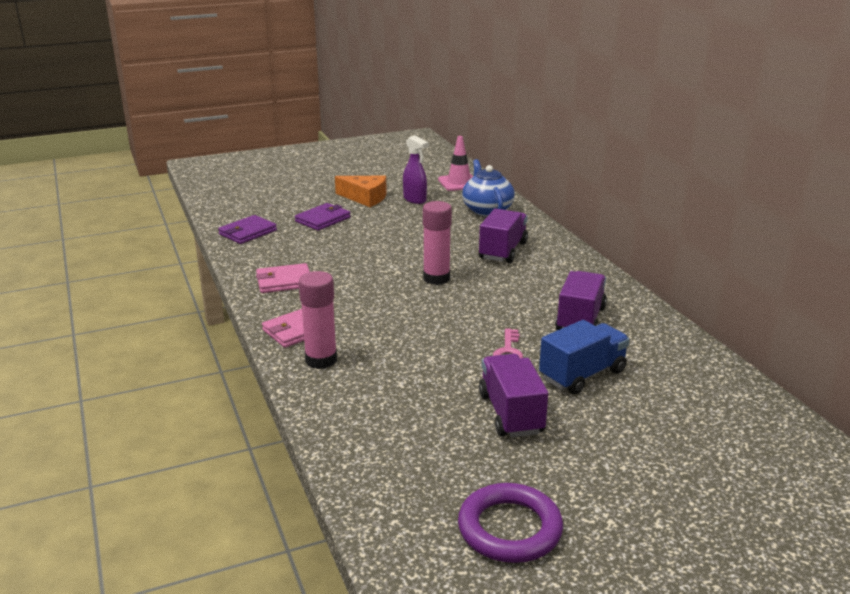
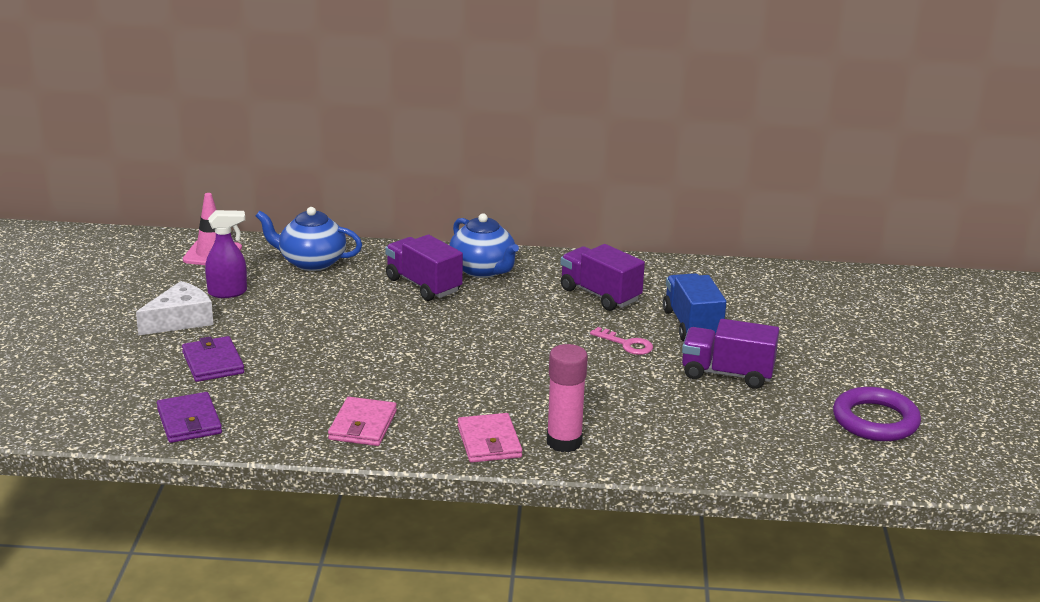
camera: 65 degrees left, 0 degrees up
orange cheese [335,176,387,207] -> white cheese [136,281,213,336]
pink glue stick [423,201,452,285] -> none
none -> blue teapot [449,213,519,278]

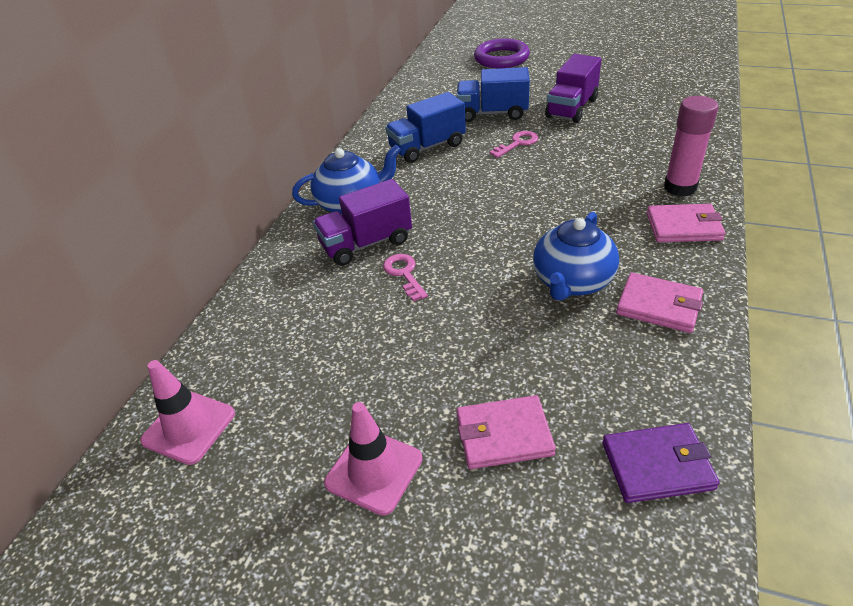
camera: 70 degrees left, 15 degrees up
white cheese [136,281,213,336] -> pink traffic cone [324,402,423,516]
purple wallet [182,336,244,382] -> pink wallet [456,395,556,469]
purple spray bottle [205,210,247,298] -> none
blue teapot [256,207,362,271] -> blue teapot moved to [533,212,619,301]
purple truck [560,244,645,311] -> blue truck [385,92,466,163]
purple ring [833,387,921,441] -> purple ring moved to [474,39,530,68]
none -> pink key [383,254,428,302]

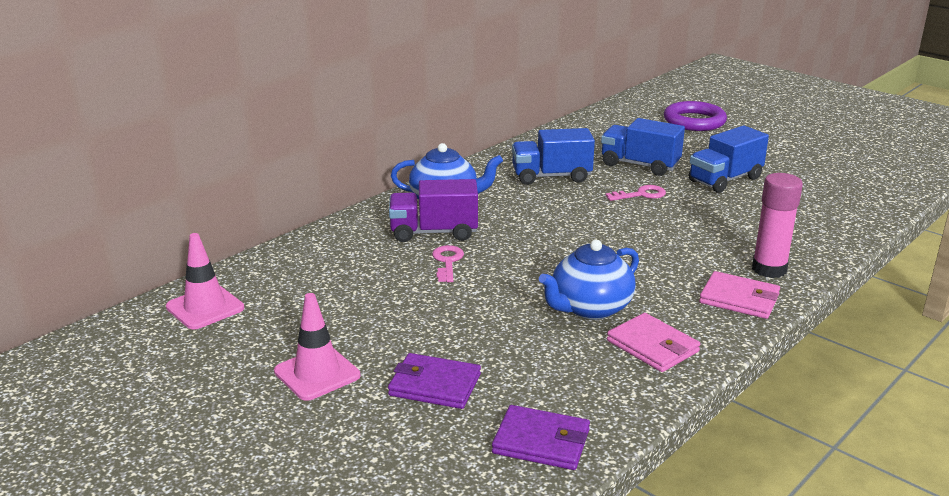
camera: 20 degrees right, 15 degrees down
pink wallet [456,395,556,469] -> purple wallet [388,353,481,409]
purple truck [545,54,601,123] -> blue truck [689,126,769,193]

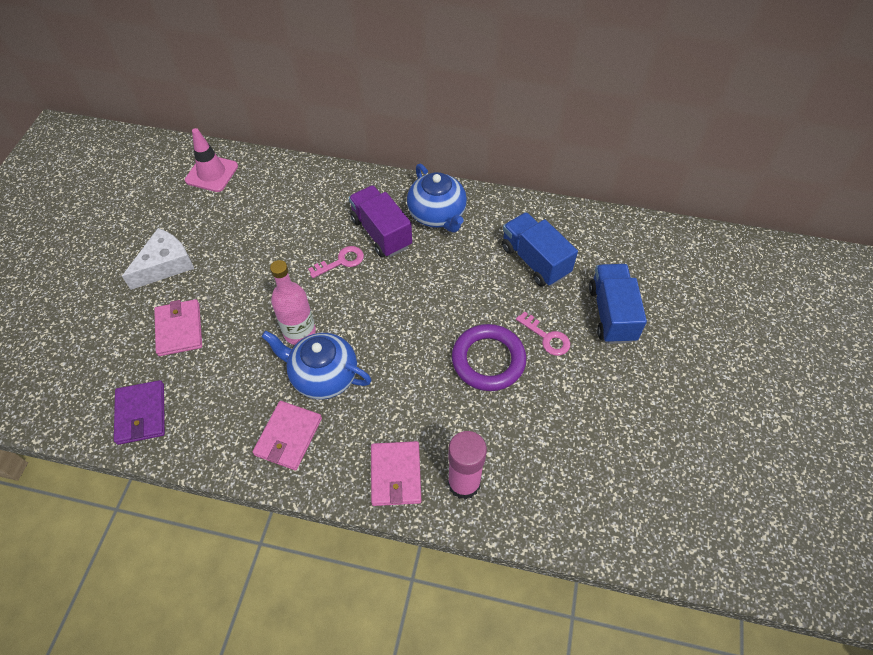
camera: 60 degrees right, 30 degrees up
pink traffic cone [274,293,360,401] -> white cheese [122,228,194,290]
purple wallet [388,353,481,409] -> pink wallet [154,299,202,356]
purple ring [664,101,727,131] -> purple ring moved to [452,324,526,391]
blue truck [689,126,769,193] -> none
none -> pink bottle [270,260,316,345]

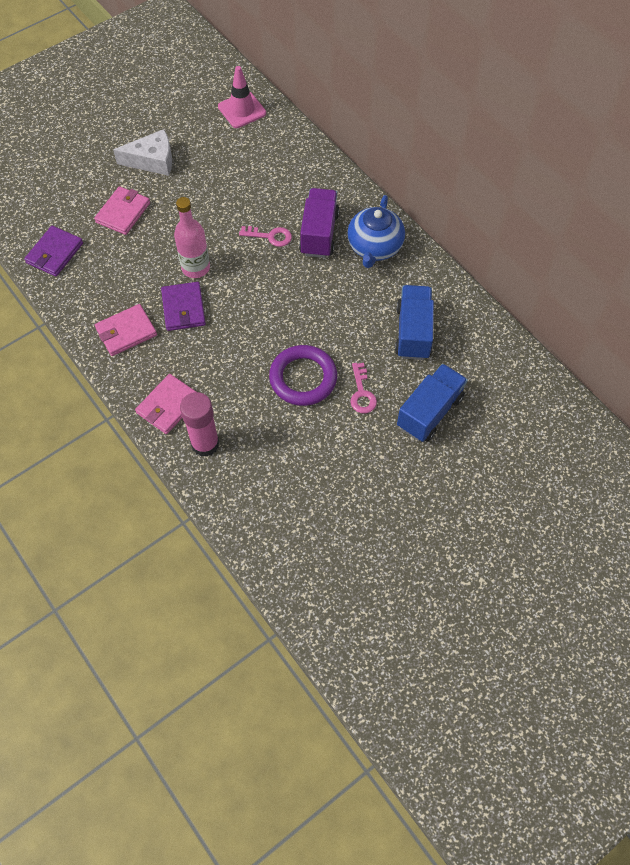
camera: 40 degrees right, 5 degrees up
blue teapot [261,331,372,399] -> purple wallet [161,282,206,331]

